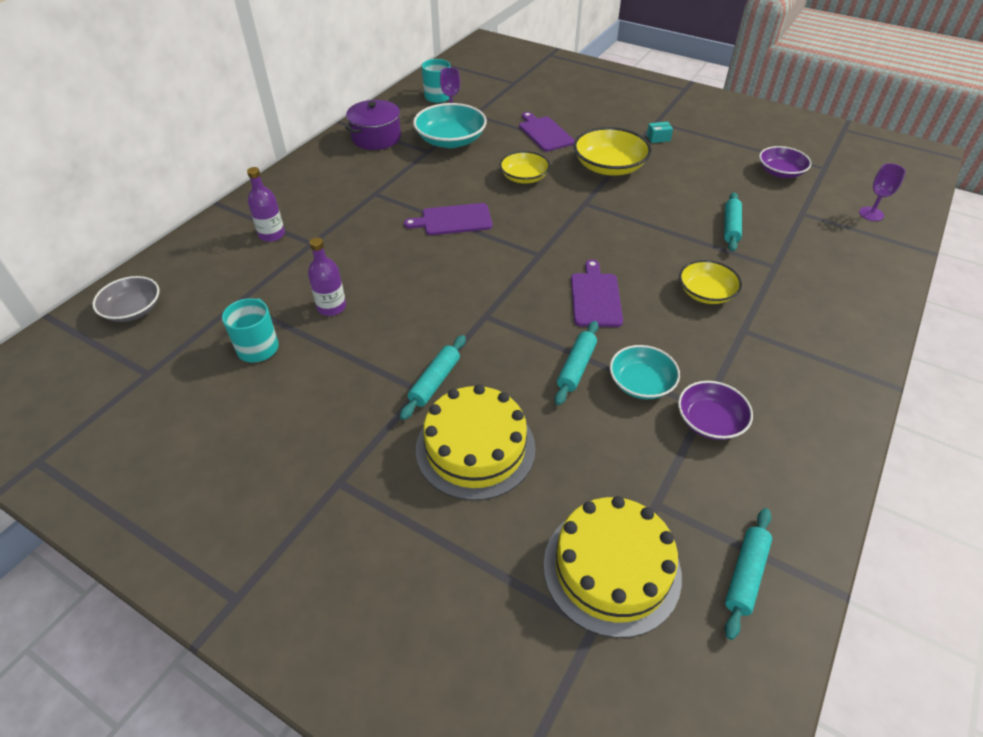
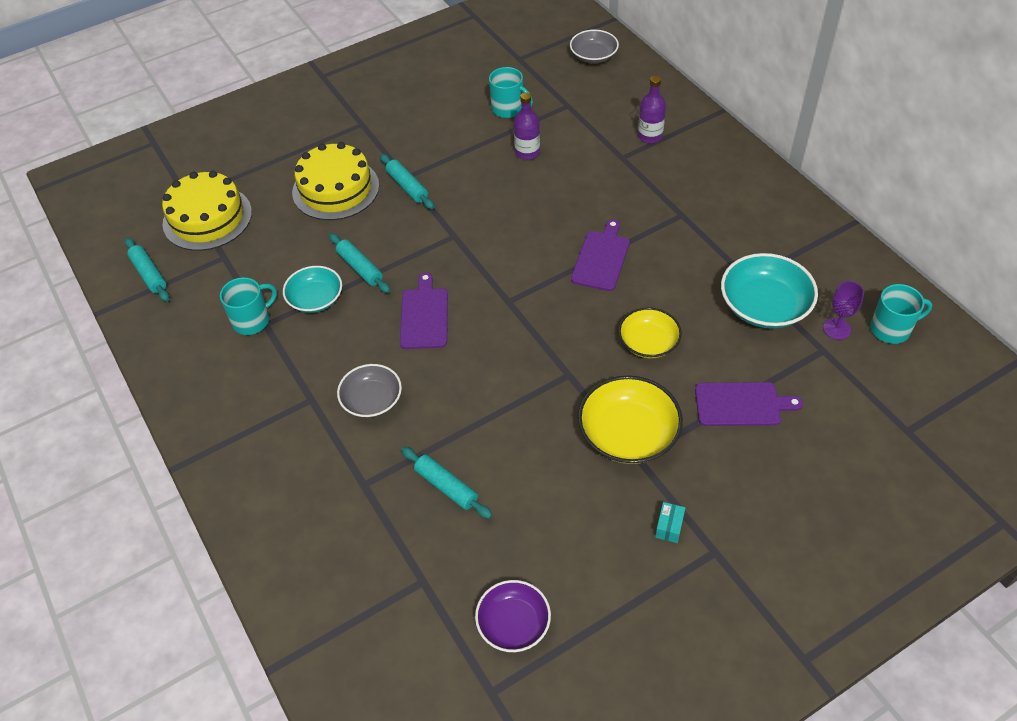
camera: 120 degrees right, 5 degrees up
purple pot [345,100,402,150] -> none
purple cutting board [571,259,623,327] -> purple cutting board turned 120 degrees counterclockwise [400,272,448,349]
purple bowl [678,381,753,440] -> turquoise mug [220,277,277,335]
yellow bowl [679,260,742,304] -> grey bowl [337,364,402,418]
purple goblet [859,163,906,221] -> none

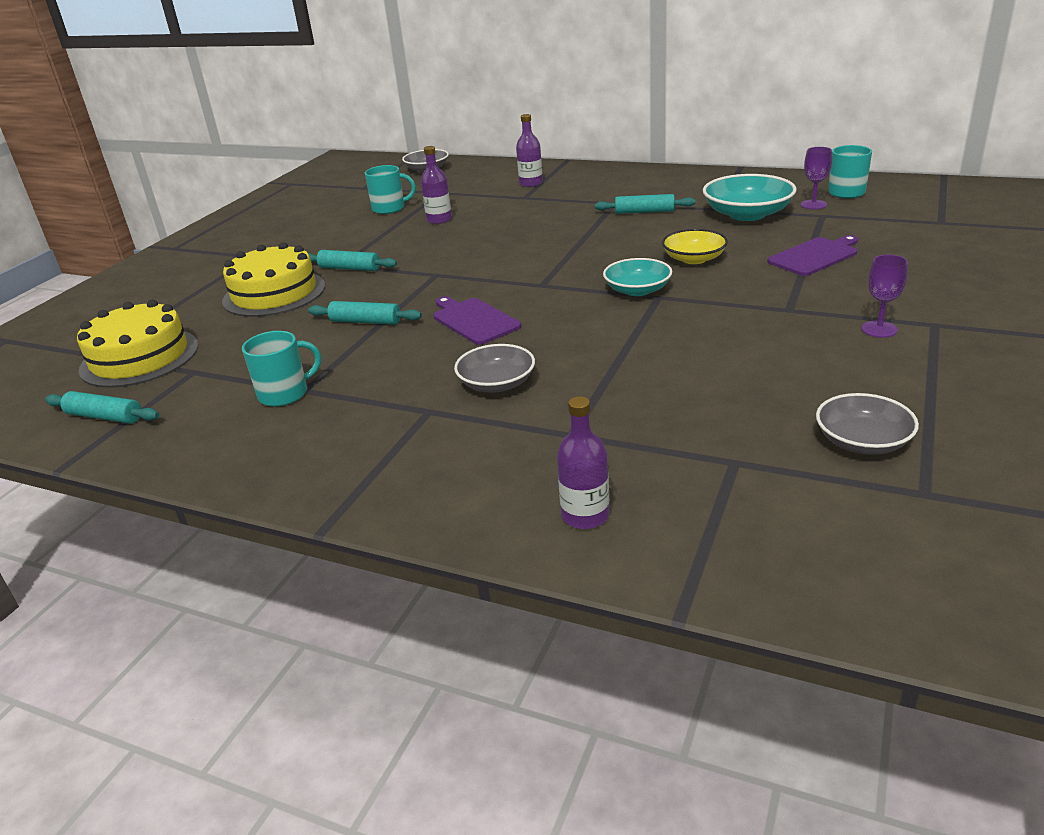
camera: 35 degrees left, 20 degrees down
turquoise mug [220,277,277,335] -> turquoise mug turned 45 degrees clockwise [242,331,321,407]
turquoise bowl [283,266,342,313] -> turquoise bowl moved to [603,258,672,296]
turquoise rolling pin [401,447,492,519] -> turquoise rolling pin moved to [595,194,696,214]
purple bowl [475,580,551,652] -> grey bowl [816,393,919,455]
purple cutting board [571,219,630,291] -> none
yellow bowl [578,375,683,464] -> none
turquoise box [655,502,685,543] -> purple goblet [861,255,908,338]
none -> purple bottle [557,396,610,529]

